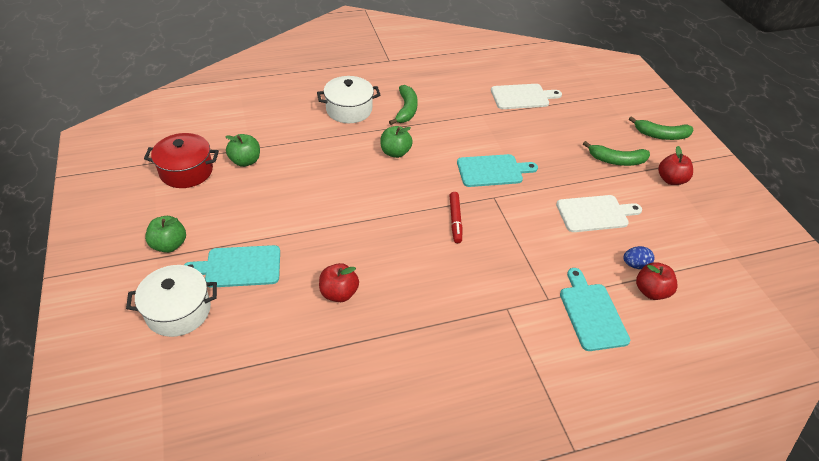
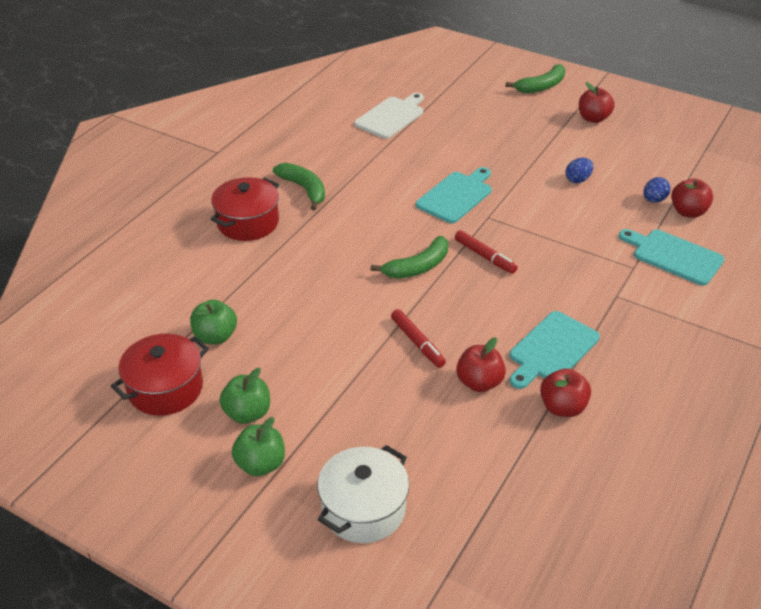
camera: 40 degrees left, 5 degrees down
turquoise cutting board [184,245,280,288] -> turquoise cutting board moved to [510,311,600,389]
white pot [317,76,381,123] -> red pot [211,177,279,241]
green apple [381,126,413,158] -> green apple moved to [220,368,270,424]
white cutting board [556,195,642,232] -> blue egg [566,158,593,183]
green banana [583,141,650,166] -> green banana moved to [370,236,448,279]
none -> red marker [391,309,446,368]
none -> red apple [540,368,591,417]

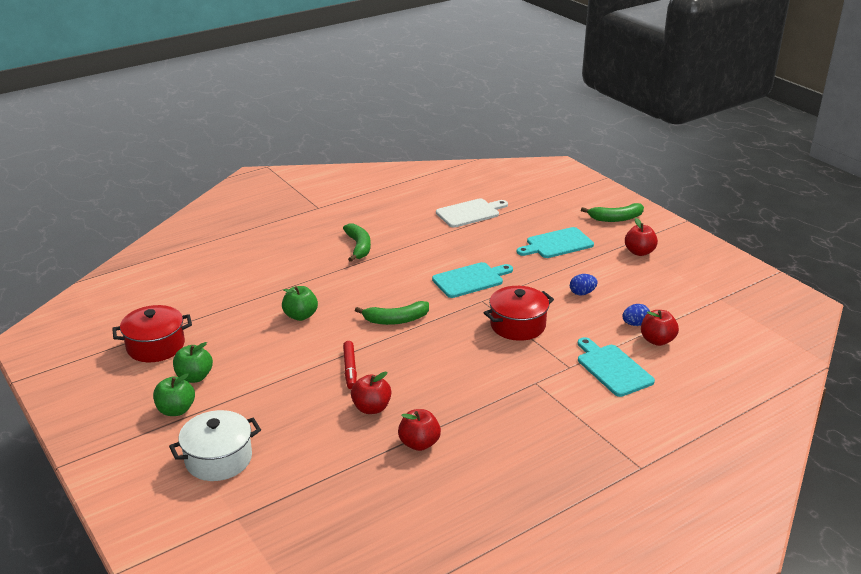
camera: 25 degrees right, 10 degrees down
green apple [190,300,237,344] -> green apple moved to [282,286,318,321]
red pot [211,177,279,241] -> red pot moved to [484,286,554,341]
red marker [455,230,518,274] -> none
turquoise cutting board [510,311,600,389] -> turquoise cutting board moved to [517,227,594,258]

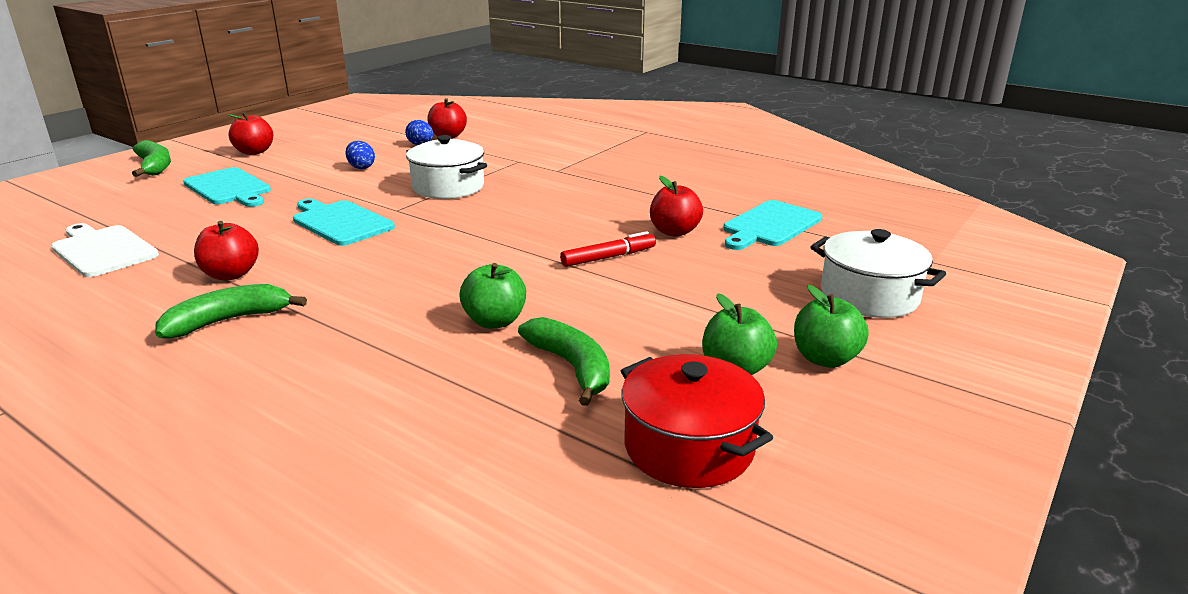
camera: 110 degrees left, 5 degrees down
green banana [355,301,429,325] -> green banana moved to [518,317,610,406]
red apple [398,409,441,451] -> red apple moved to [194,221,259,280]
red pot [484,286,554,341] -> white pot [406,135,487,199]
turquoise cutting board [578,337,655,397] -> turquoise cutting board moved to [723,200,822,250]

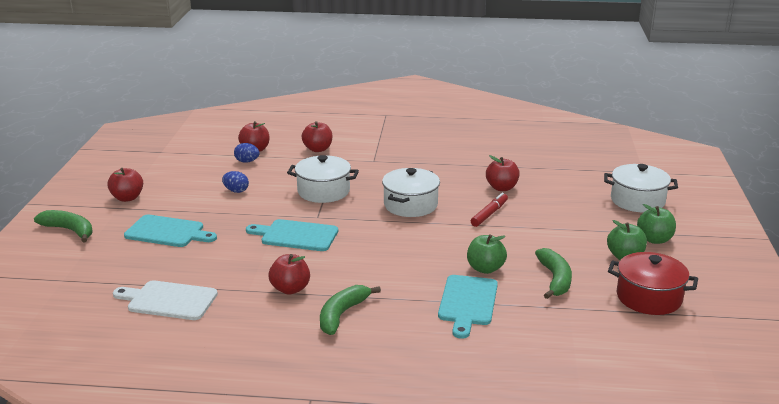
camera: 30 degrees left, 0 degrees up
green banana [518,317,610,406] -> green banana turned 60 degrees clockwise [535,248,572,299]
turquoise cutting board [723,200,822,250] -> turquoise cutting board moved to [438,275,498,339]
none -> red apple [302,121,332,152]
none -> white pot [382,168,440,217]

